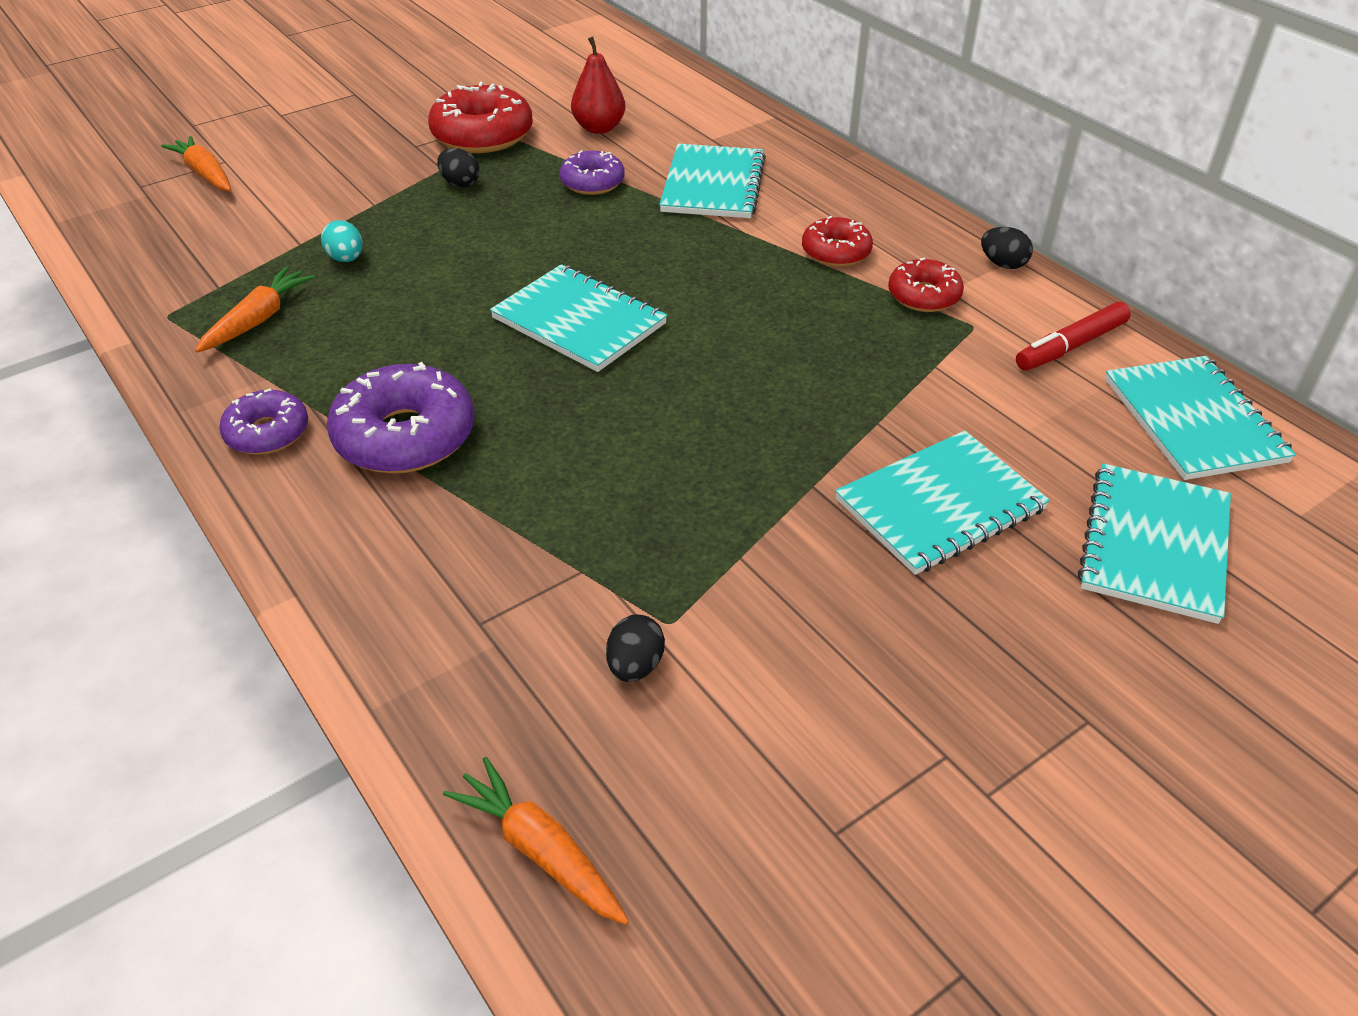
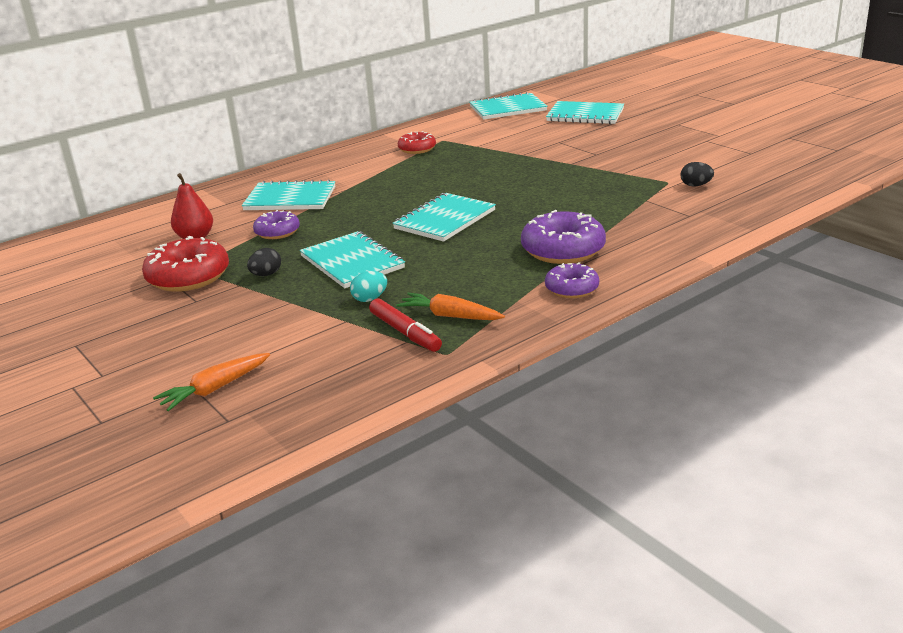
camera: 90 degrees left, 15 degrees down
orange carrot [443,757,629,925] -> none
red donut [802,216,873,267] -> none
turquoise notebook [835,431,1050,575] -> turquoise notebook moved to [300,231,405,288]
black egg [981,227,1033,269] -> none
red marker [1016,302,1131,370] -> red marker moved to [369,298,442,352]

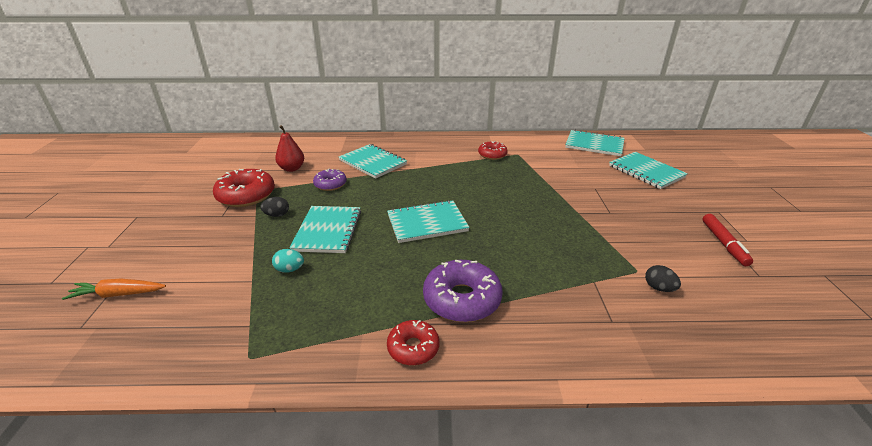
camera: 35 degrees right, 5 degrees up
red marker [369,298,442,352] -> red marker moved to [702,214,753,266]
orange carrot [396,293,505,320] -> none
purple donut [545,262,599,298] -> red donut [387,320,439,365]

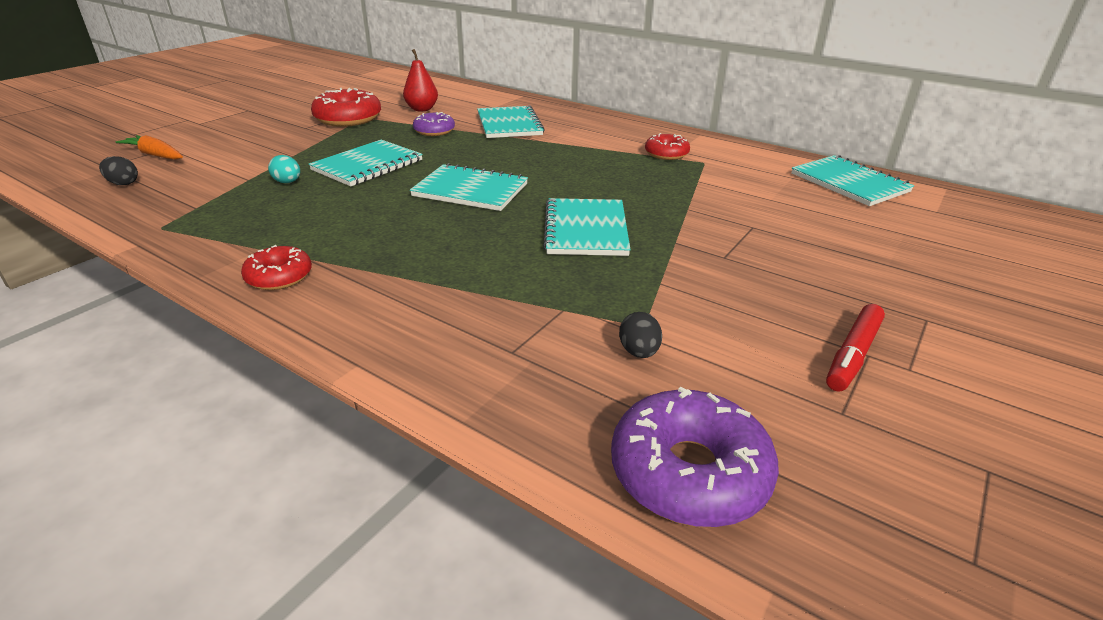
camera: 35 degrees right, 0 degrees up
black egg [260,197,289,217] -> black egg moved to [99,156,138,185]
purple donut [423,260,503,322] -> purple donut moved to [611,387,779,527]
turquoise notebook [609,152,688,189] -> turquoise notebook moved to [543,198,631,256]

